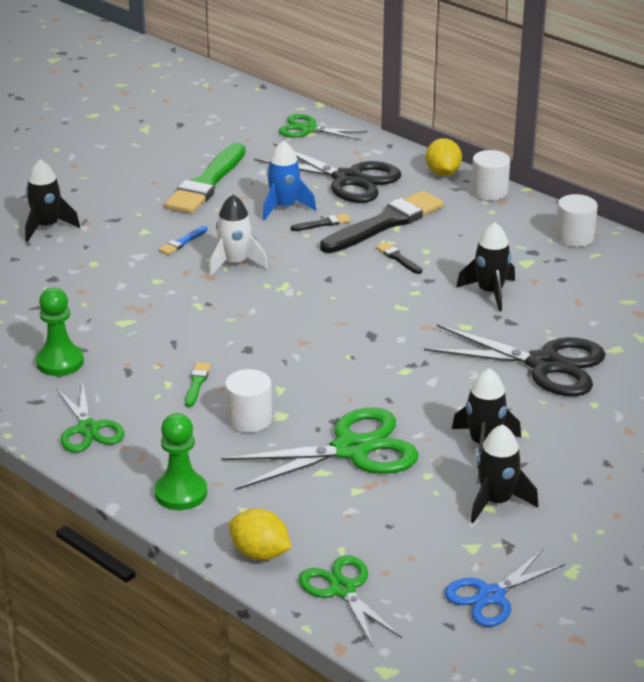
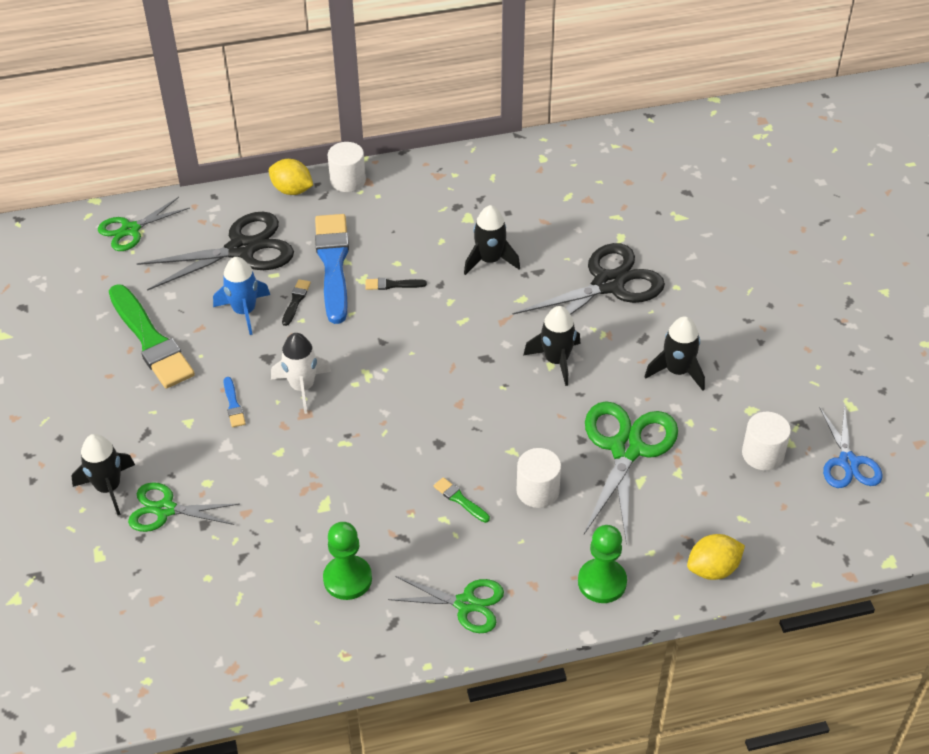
camera: 55 degrees left, 15 degrees up
green scissors [299,555,402,647] -> green scissors moved to [128,482,239,532]
black brush [320,191,444,253] -> blue brush [315,214,349,324]
black rocket [471,424,538,523] -> black rocket moved to [524,306,580,386]
white cylinder [555,194,598,247] -> white cylinder moved to [742,412,791,470]

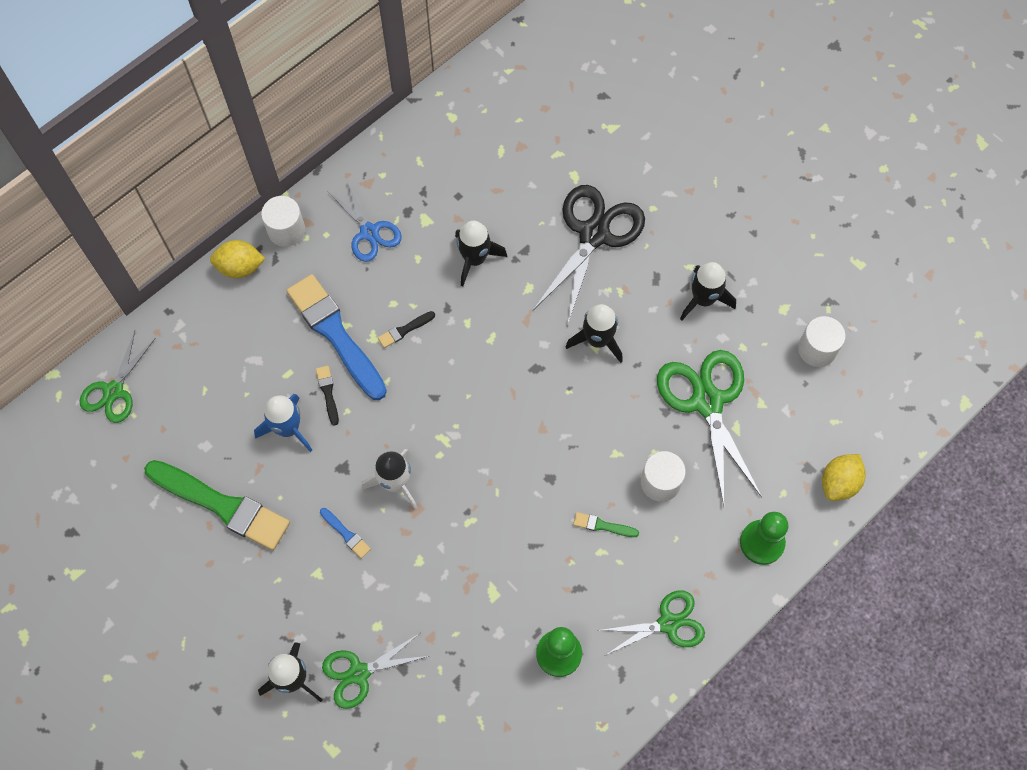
camera: 30 degrees left, 20 degrees up
black scissors [137,212,294,291] -> none
blue scissors [820,405,883,488] -> blue scissors moved to [327,180,402,262]

